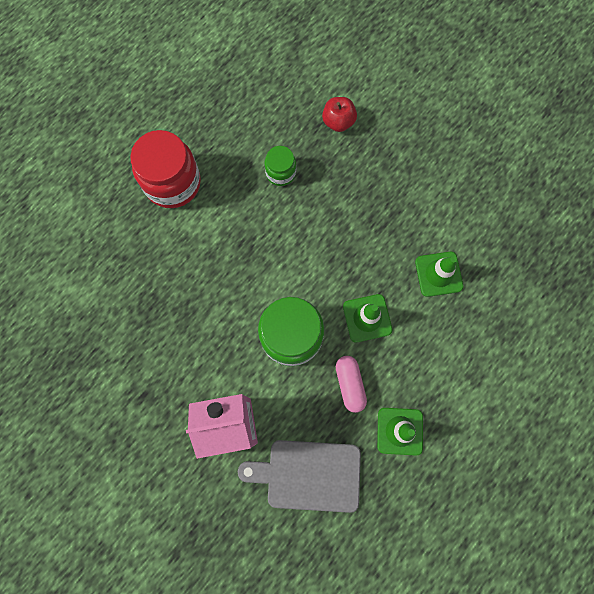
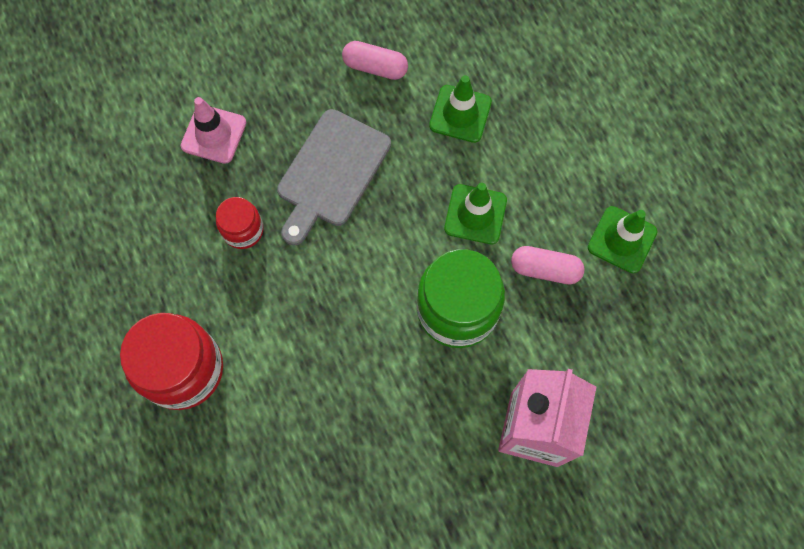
camera: 65 degrees left, 5 degrees down
grey cutting board [238,440,361,513] -> grey cutting board moved to [277,109,391,245]
green jar [264,146,296,186] -> red jar [216,197,264,249]
red apple [322,97,357,132] -> pink traffic cone [181,97,246,164]
none -> pink capsule [342,41,408,80]

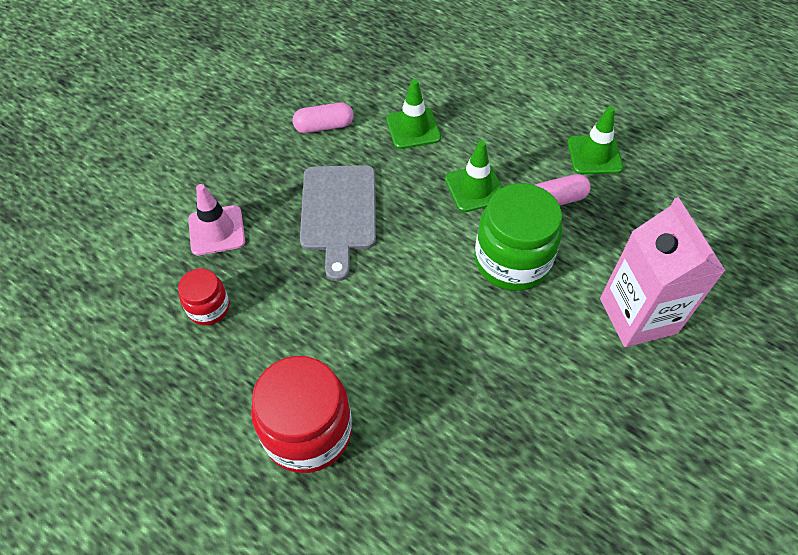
camera: 30 degrees left, 15 degrees down
red jar [216,197,264,249] -> red jar moved to [178,269,230,325]

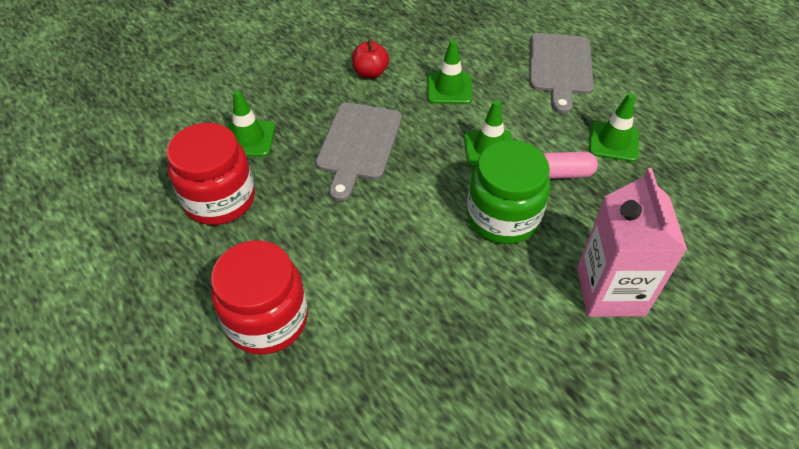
camera: 15 degrees right, 5 degrees down
red jar [178,269,230,325] -> red jar [167,123,255,225], size x1.88
pink traffic cone [188,184,245,256] -> green traffic cone [228,90,275,157]
pink capsule [293,102,354,133] -> red apple [352,39,389,79]
none -> grey cutting board [530,33,594,114]

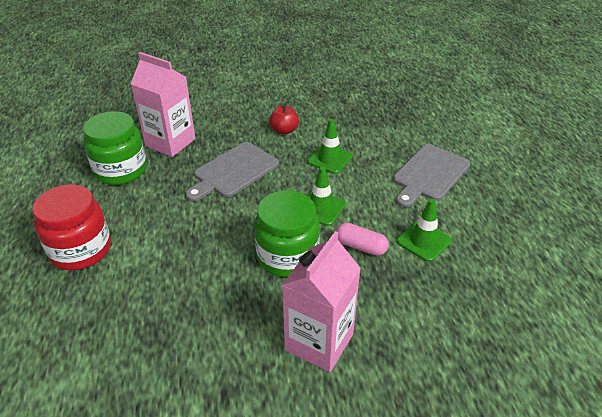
camera: 30 degrees right, 10 degrees down
red jar [167,123,255,225] -> green jar [83,111,147,185]
green traffic cone [228,90,275,157] -> pink carton [131,52,196,157]

